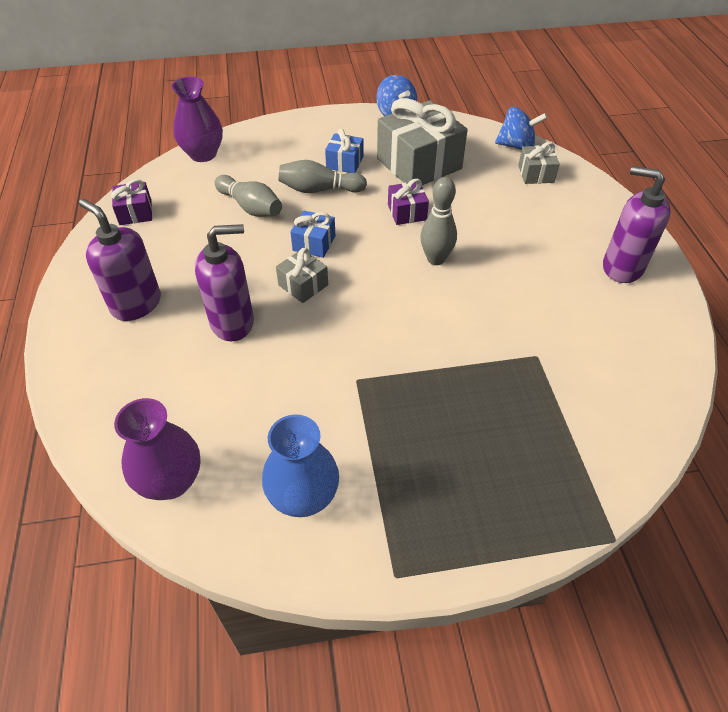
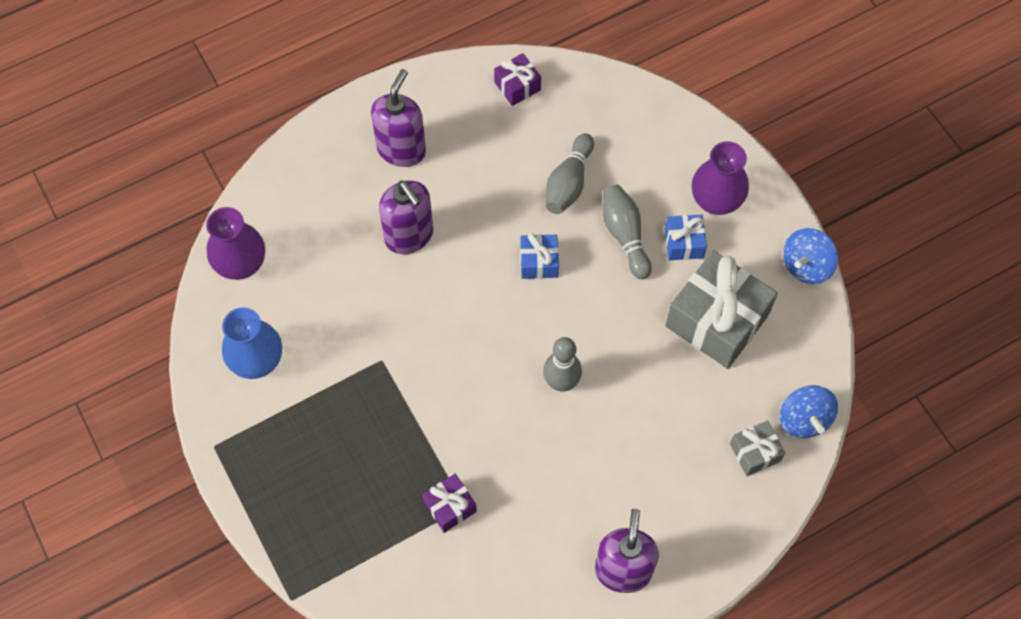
camera: 70 degrees right, 15 degrees up
purple vase [172,77,223,162] -> purple vase moved to [692,141,749,215]
grey gift [276,248,328,303] -> none
purple gift [388,179,429,225] -> purple gift moved to [422,474,477,533]

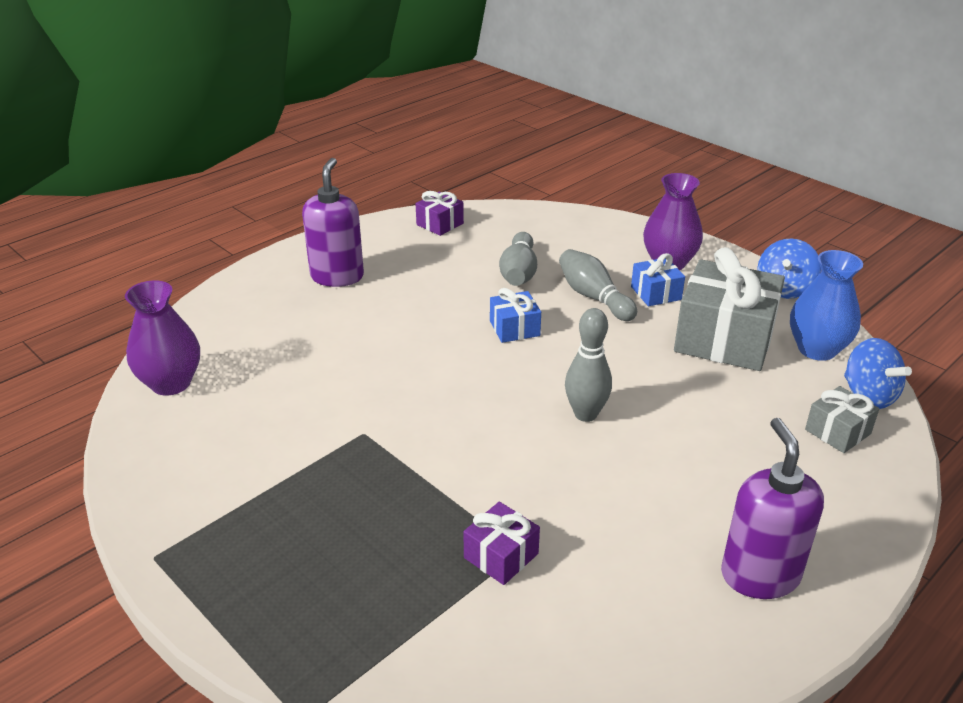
camera: 15 degrees left, 30 degrees down
blue vase [222,307,282,379] -> blue vase moved to [790,250,863,361]
purple soap dispenser [379,180,433,254] -> none

